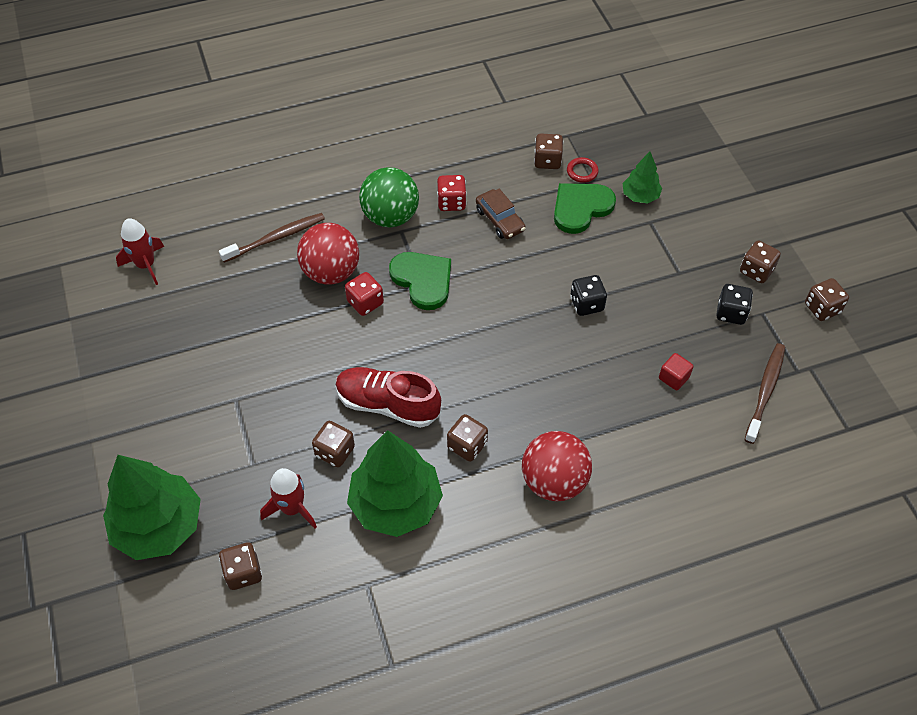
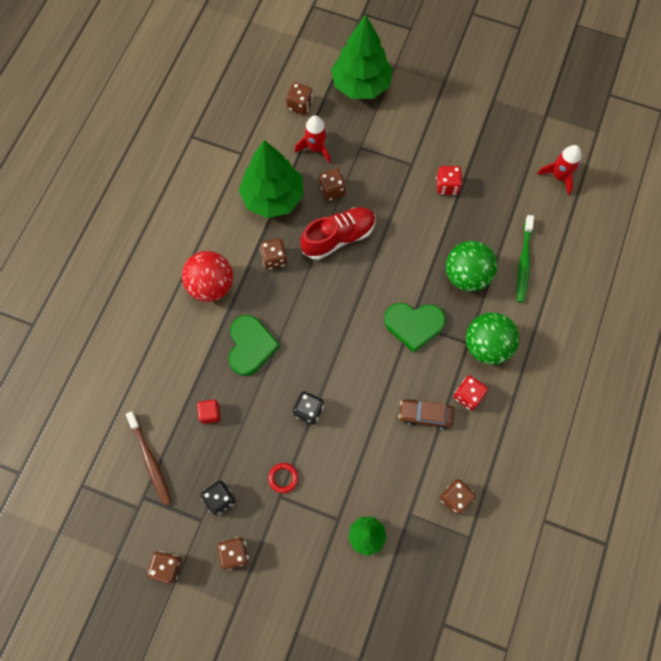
camera: 130 degrees right, 15 degrees up
brown toothbrush [219,213,325,263] -> green toothbrush [517,215,534,303]
red ball [297,223,359,285] -> green ball [446,241,497,291]
red dice [345,272,384,316] -> red dice moved to [436,166,462,195]
green heart [554,183,616,234] -> green heart moved to [228,315,280,376]
red ring [567,157,599,183] -> red ring moved to [268,463,298,493]

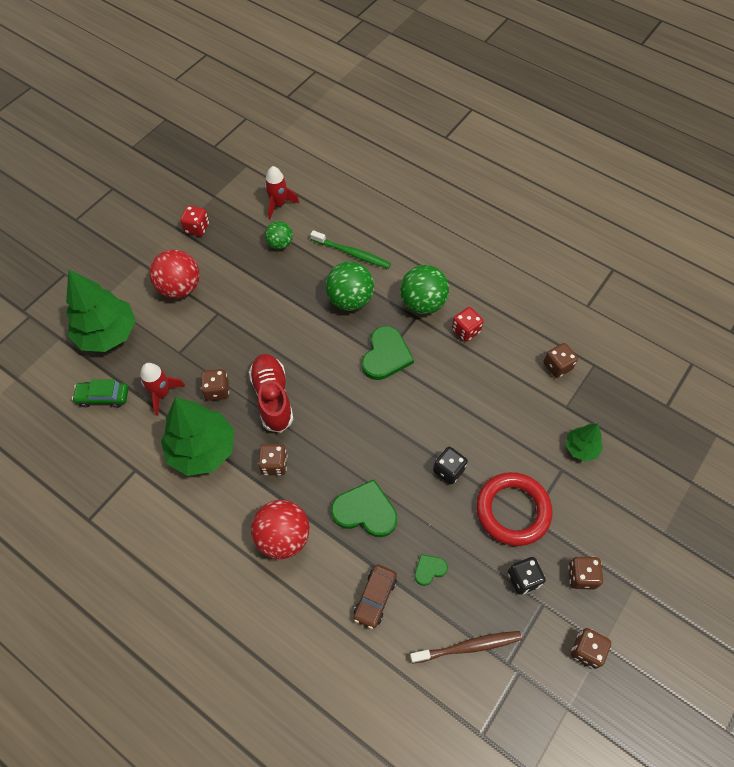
camera: 75 degrees left, 10 degrees down
red cube [197,400,221,424] -> green heart [414,554,448,586]
red ring [268,463,298,493] -> red ring [476,472,553,546], size x2.42
brown dice [286,83,313,115] -> green car [72,379,129,408]
brown car [399,399,454,430] -> brown car moved to [354,565,397,629]
red dice [436,166,462,195] -> red dice moved to [180,206,209,236]
none -> red ball [149,250,200,299]
none -> green ball [265,221,293,250]

